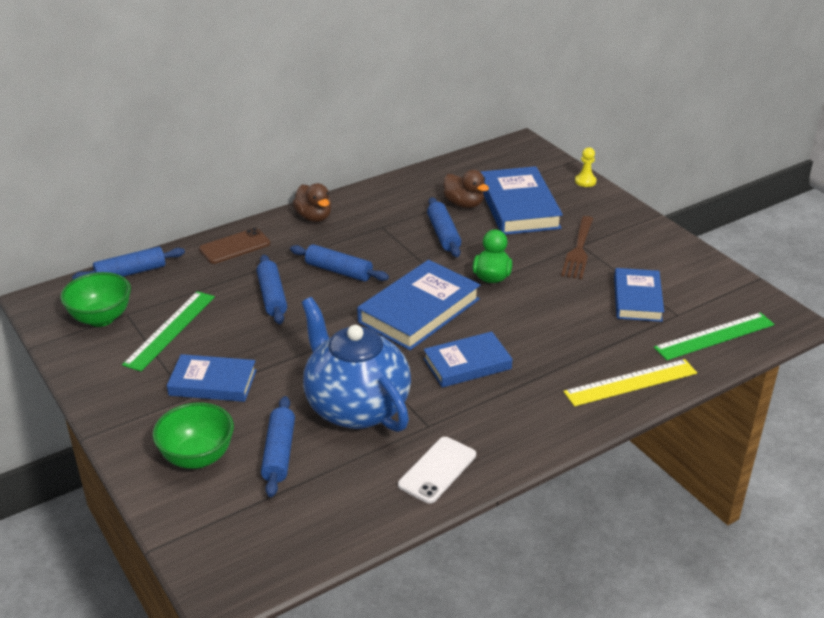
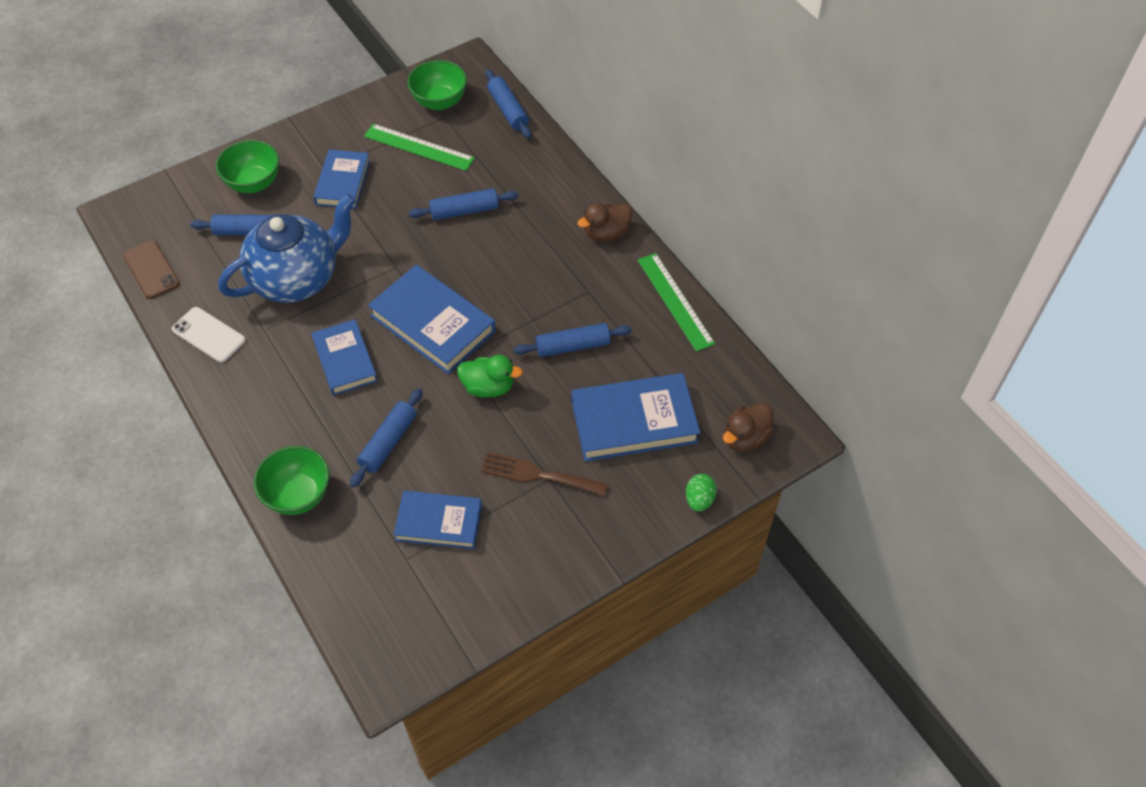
camera: 90 degrees right, 20 degrees up
brown phone [199,228,270,264] -> brown phone moved to [123,240,180,299]
blue rolling pin [290,244,389,282] -> blue rolling pin moved to [350,388,423,488]
brown duck [443,170,489,208] -> brown duck moved to [723,403,774,452]
yellow ruler [563,359,697,406] -> green bowl [254,446,329,515]
yellow pawn [575,147,597,187] -> green egg [686,474,717,511]
green ruler [654,312,775,360] -> green ruler moved to [638,253,715,352]

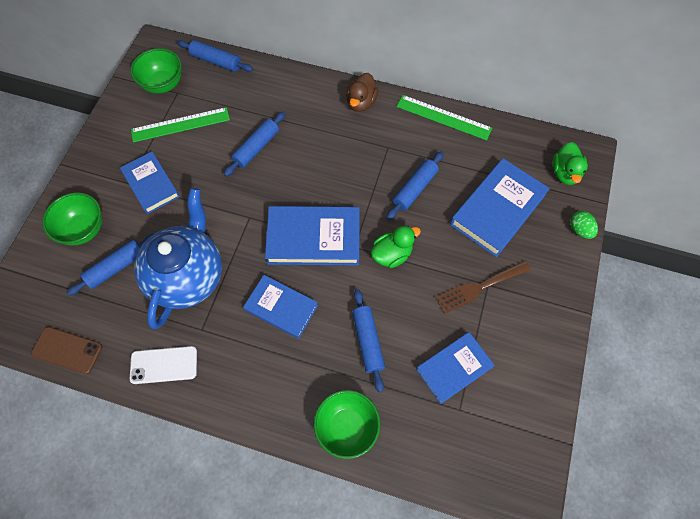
camera: 40 degrees left, 10 degrees up
brown duck [723,403,774,452] -> green duck [553,142,588,185]

